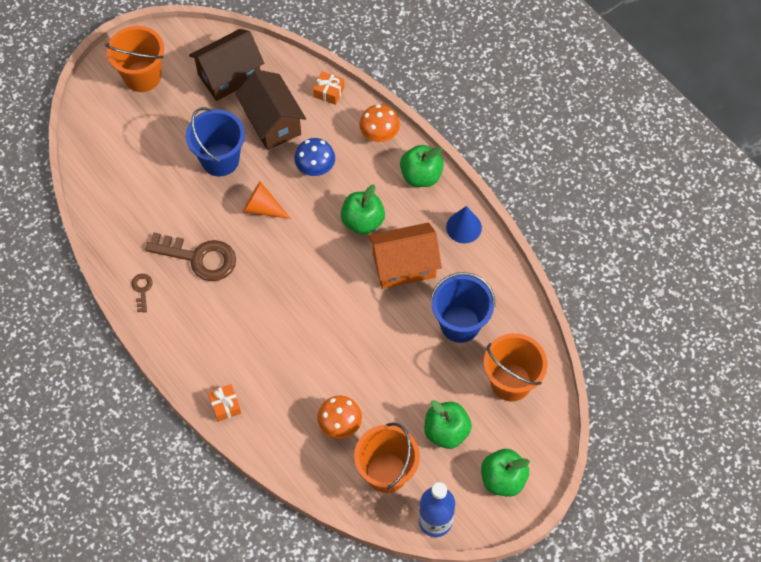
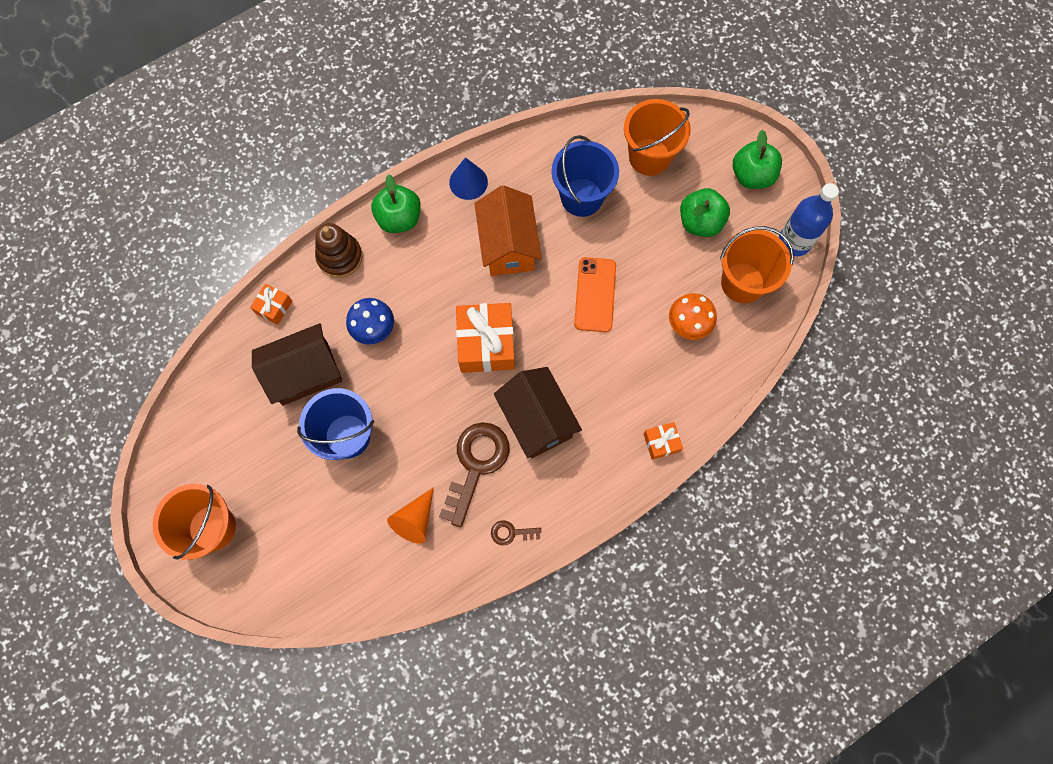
camera: 85 degrees left, 10 degrees up
brown house [189,29,264,101] -> brown house moved to [494,367,582,458]
orange cone [243,181,291,219] -> orange cone moved to [387,487,434,544]
green apple [341,184,385,235] -> none
orange mushroom [359,104,400,142] -> brown stacking toy [315,223,363,278]
none -> orange gift [456,303,515,373]
none -> orange phone [574,257,616,332]

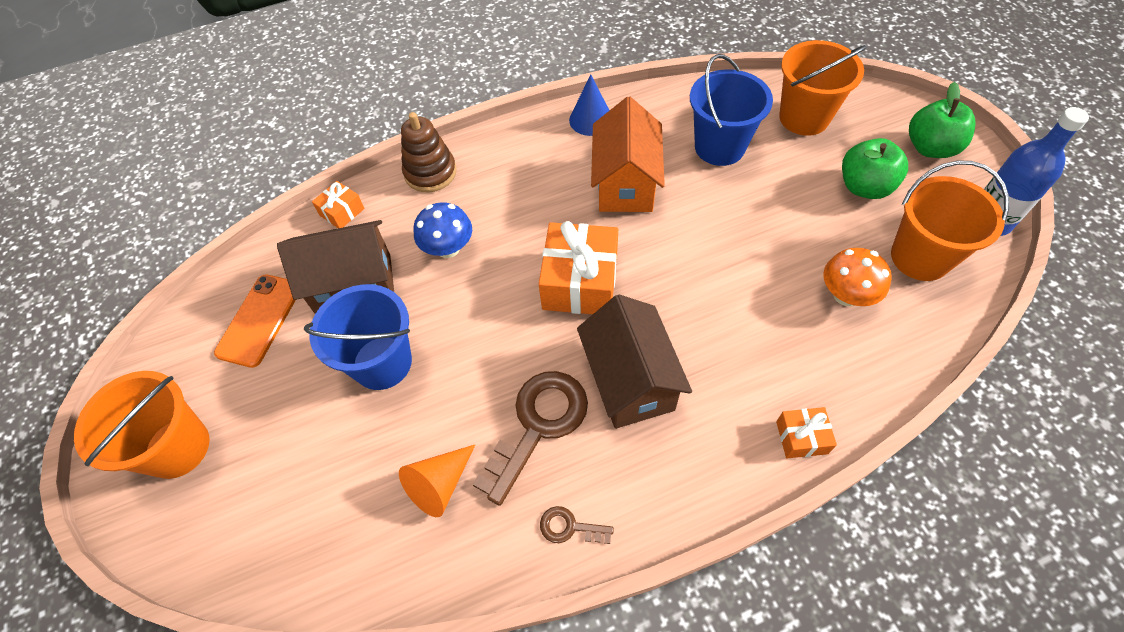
camera: 15 degrees right, 15 degrees down
green apple [371,175,421,233] -> none
orange phone [574,257,616,332] -> orange phone moved to [214,275,296,368]

